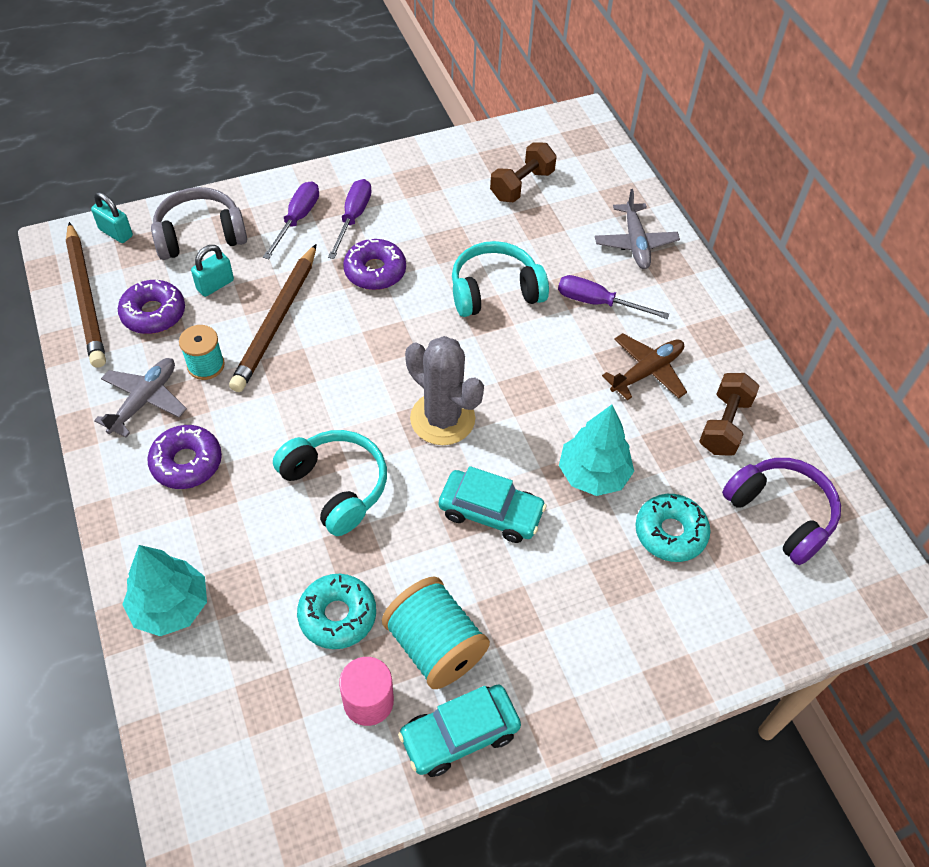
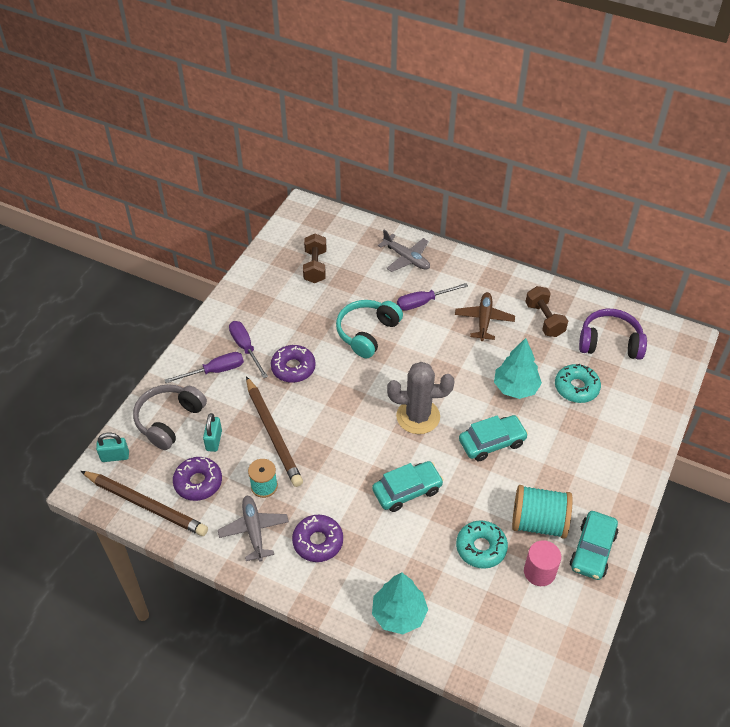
camera: 40 degrees left, 5 degrees down
purple screwdriver [263,181,319,259] -> purple screwdriver turned 90 degrees clockwise [165,352,244,383]
turquoise headphones [273,430,387,536] -> turquoise car [372,461,444,512]

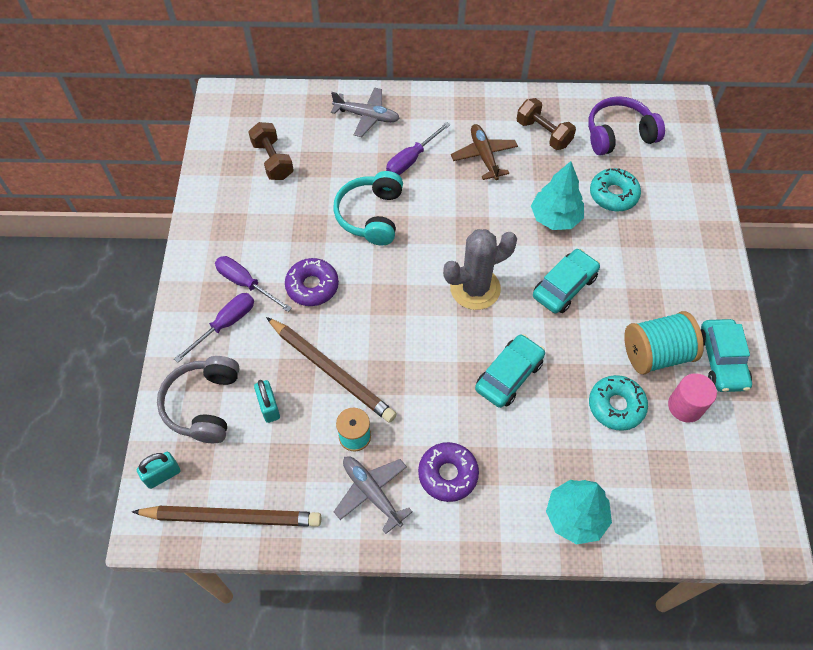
camera: 25 degrees left, 10 degrees up
purple donut [173,457,222,501] -> none

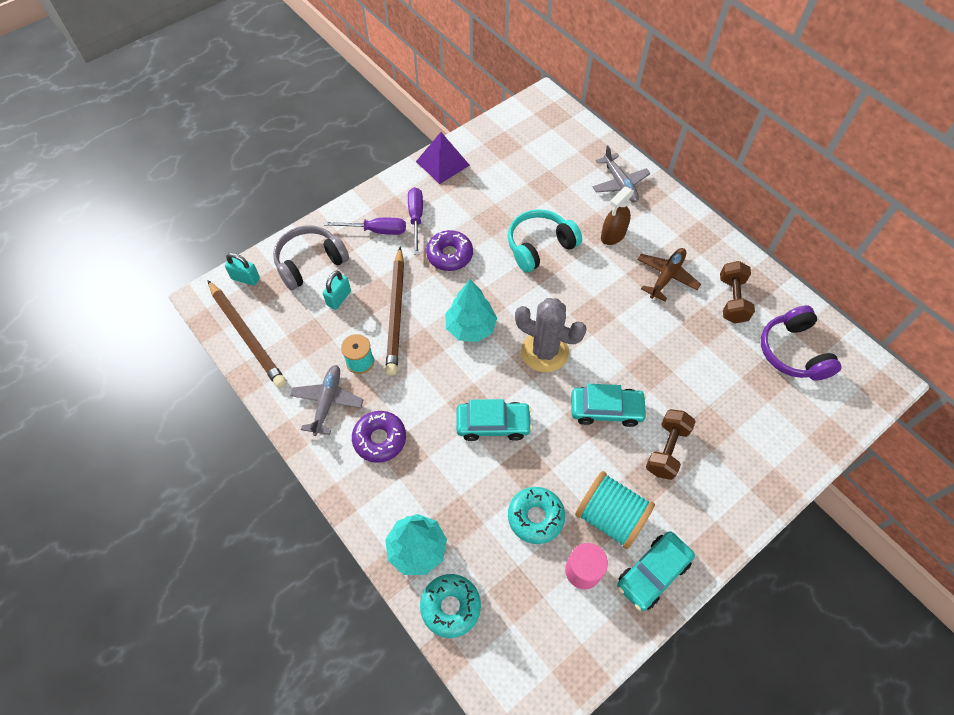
camera: 50 degrees right, 0 degrees up
brown dumbbell [248,122,294,180] -> brown dumbbell moved to [646,409,696,480]
purple screwdriver [386,122,451,175] -> brown spray bottle [601,186,634,245]
turquoise tree [531,161,584,230] -> turquoise tree moved to [445,279,497,342]
purple headphones [588,96,665,156] -> purple headphones turned 135 degrees counterclockwise [761,305,841,381]
turquoise donut [590,168,641,211] -> turquoise donut moved to [420,574,481,638]
none -> purple pyramid [416,132,470,184]

